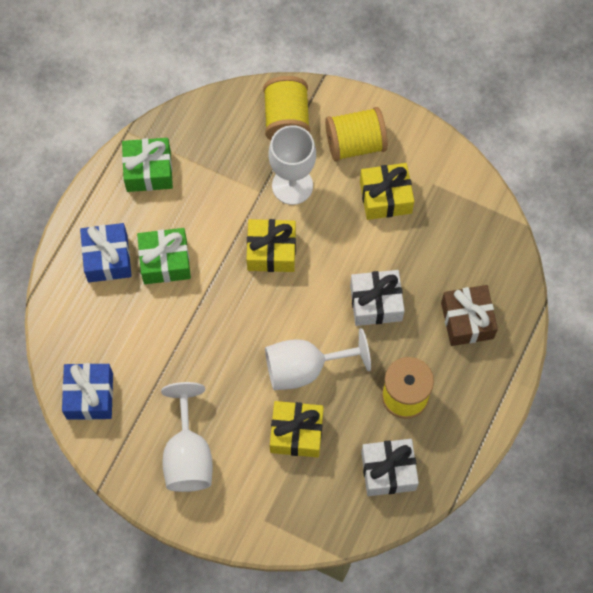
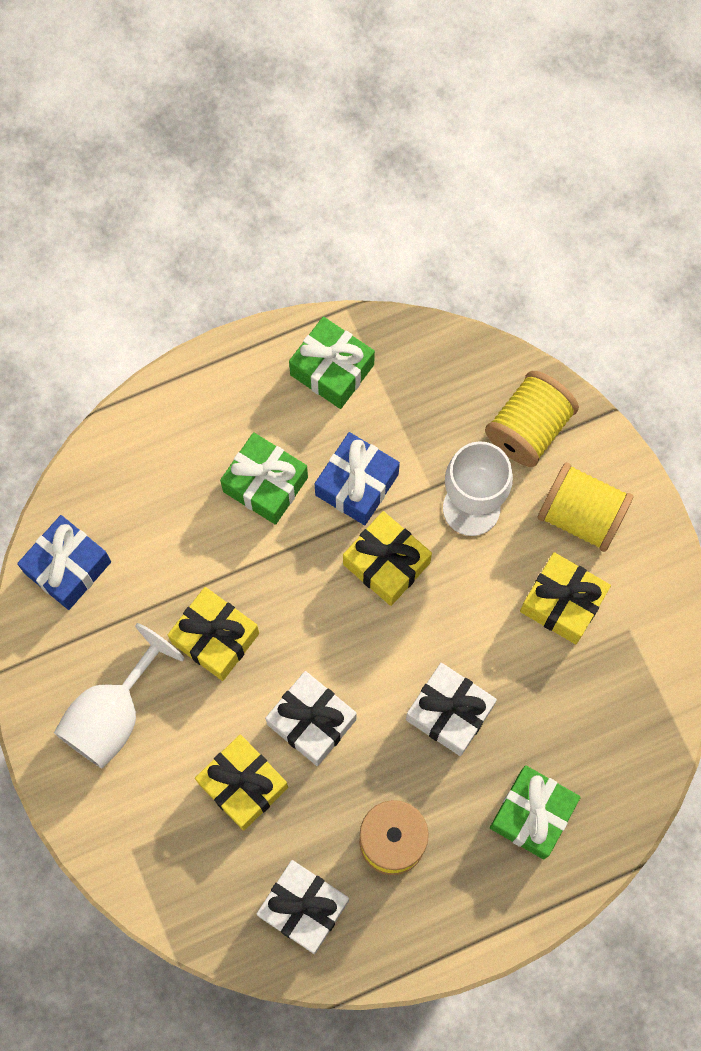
camera: 40 degrees right, 5 degrees up
blue gift [80,223,132,282] -> blue gift moved to [315,432,400,525]
white goblet [265,328,371,390] -> white gift [265,671,357,766]
brown gift [441,285,498,346] -> green gift [490,765,581,859]
none -> yellow gift [168,587,259,681]

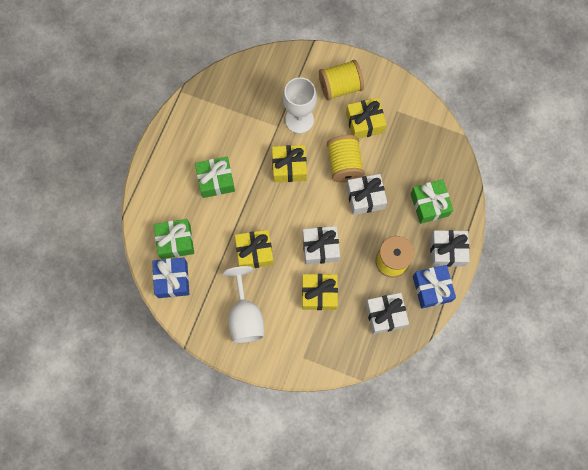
camera: 45 degrees left, 0 degrees up
green gift [289,316,375,409] -> green gift moved to [154,219,194,259]
blue gift [315,432,400,525] -> blue gift moved to [413,265,456,309]
yellow spool [485,371,579,467] -> yellow spool moved to [327,135,364,182]
none -> white gift [430,230,470,267]

